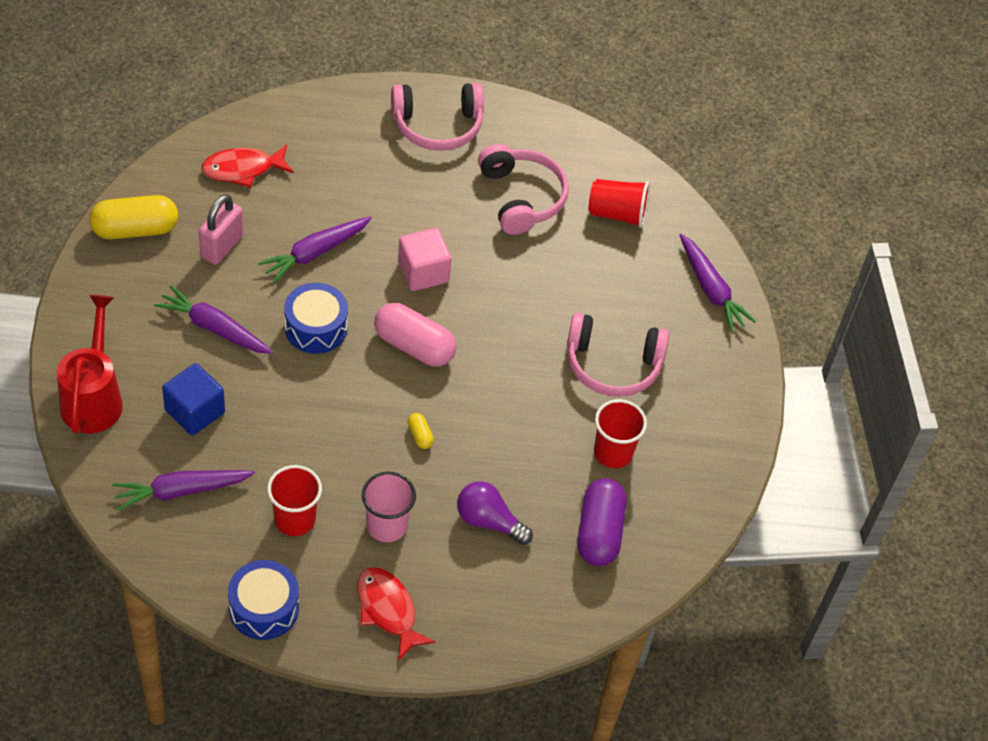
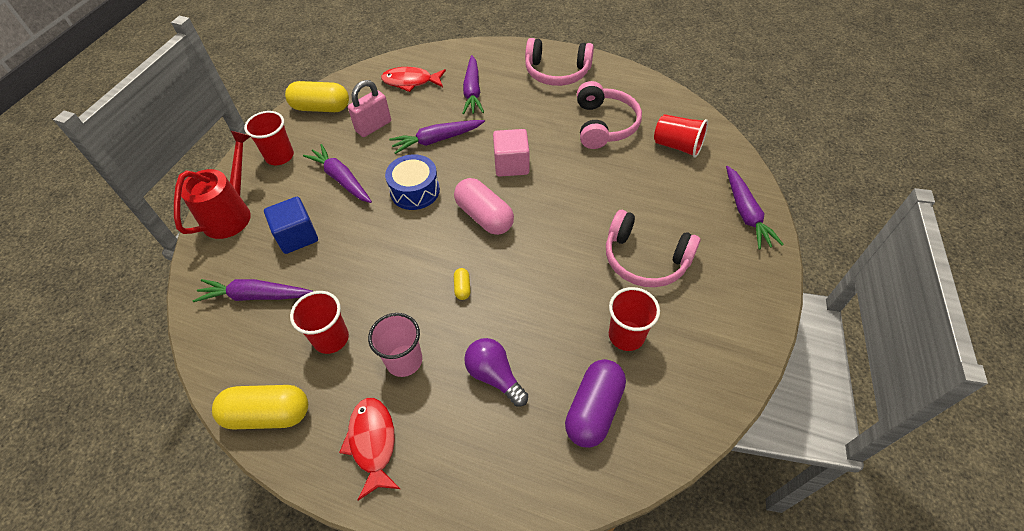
camera: 25 degrees right, 0 degrees up
blue drum [228,560,299,640] -> yellow capsule [212,385,308,429]
none -> red cup [244,111,294,165]
none -> purple carrot [462,55,484,114]

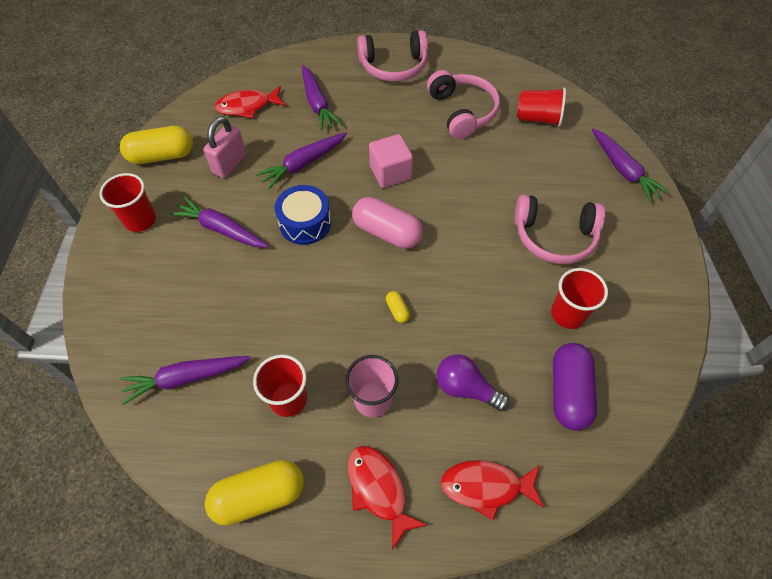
camera: 20 degrees left, 5 degrees up
red watering can [174,131,251,239] -> none
blue cube [264,197,318,254] -> none
none -> red fish [441,460,544,521]

